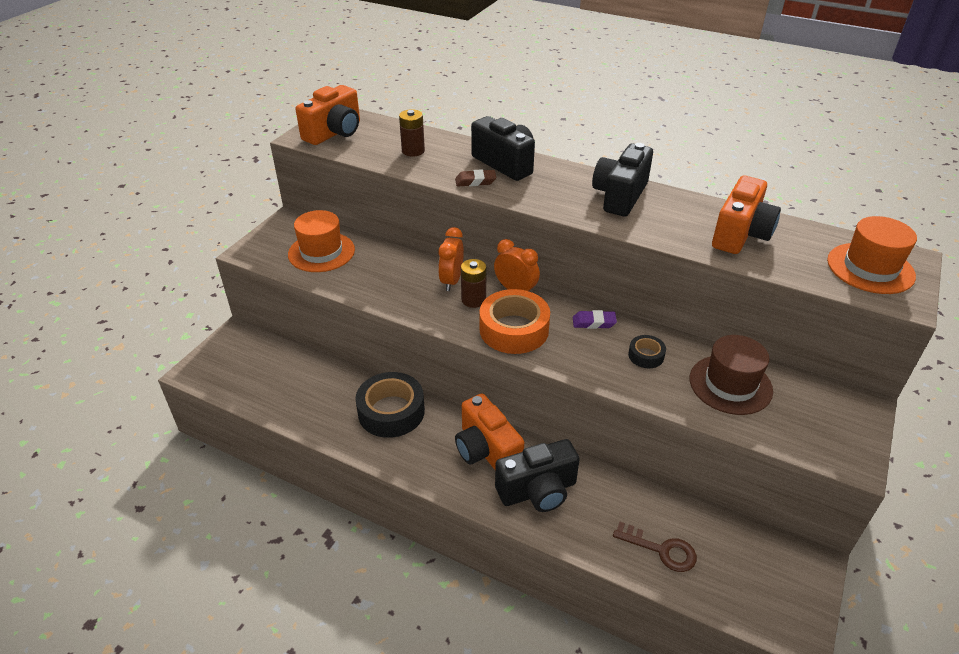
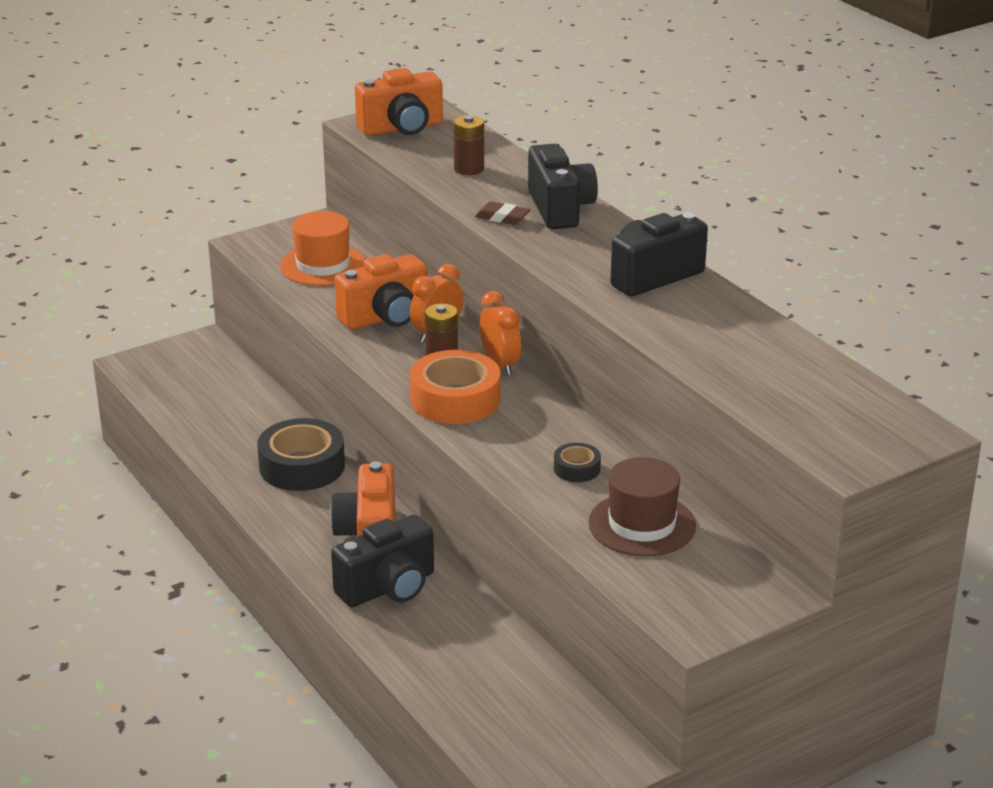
camera: 30 degrees right, 10 degrees down
black camera [495,439,580,512] -> black camera turned 45 degrees counterclockwise [331,515,434,607]
purple eraser [573,310,617,329] -> none
brown key [613,521,697,572] -> none
orange camera [712,176,781,254] -> orange camera moved to [335,254,428,330]
orange hat [827,216,917,294] -> none

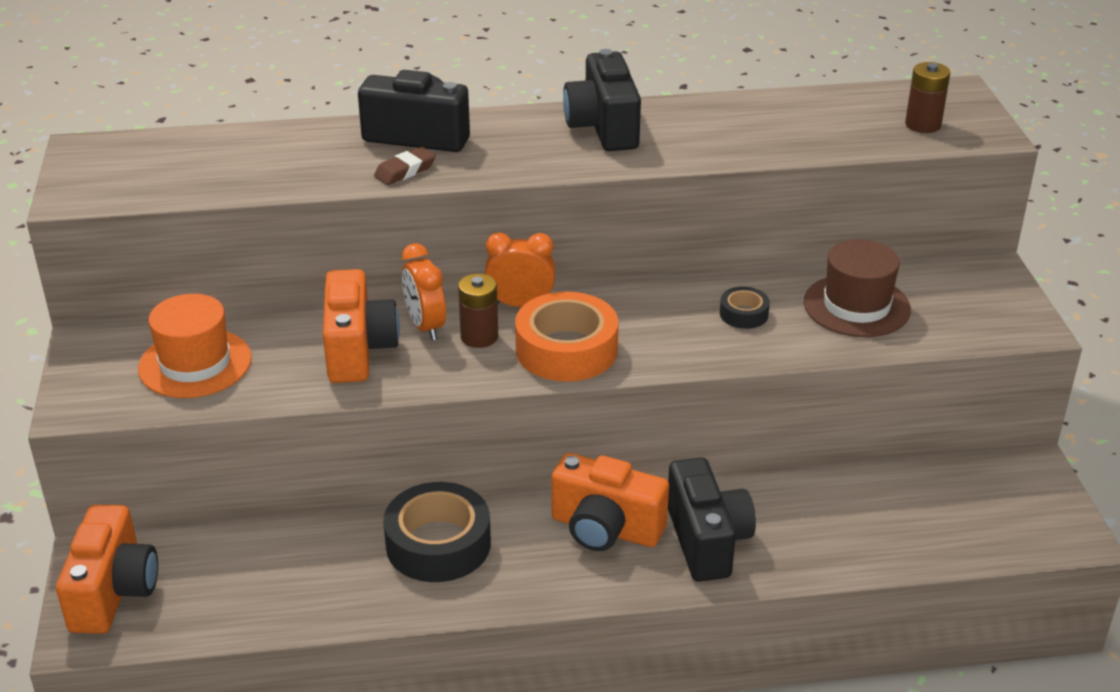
camera: 65 degrees left, 5 degrees up
orange camera [355,68,443,136] -> orange camera moved to [56,505,158,634]
brown battery [453,115,484,175] -> brown battery moved to [905,62,950,133]

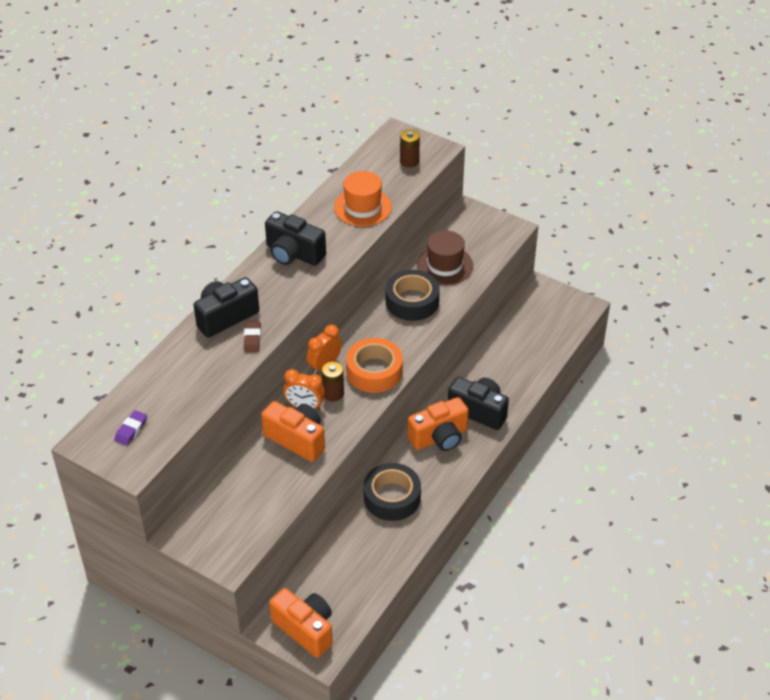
camera: 50 degrees left, 10 degrees up
orange hat [138,294,252,398] -> orange hat moved to [334,171,392,227]
black tape [720,287,770,329] -> black tape [386,270,440,321], size x2.04
none -> purple eraser [114,410,147,446]

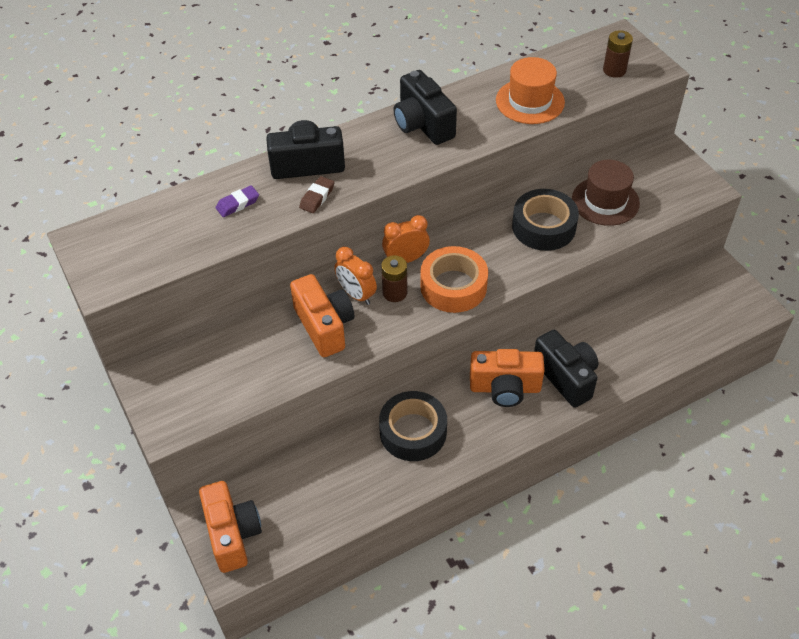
camera: 30 degrees right, 5 degrees up
purple eraser [114,410,147,446] -> purple eraser moved to [216,185,259,217]

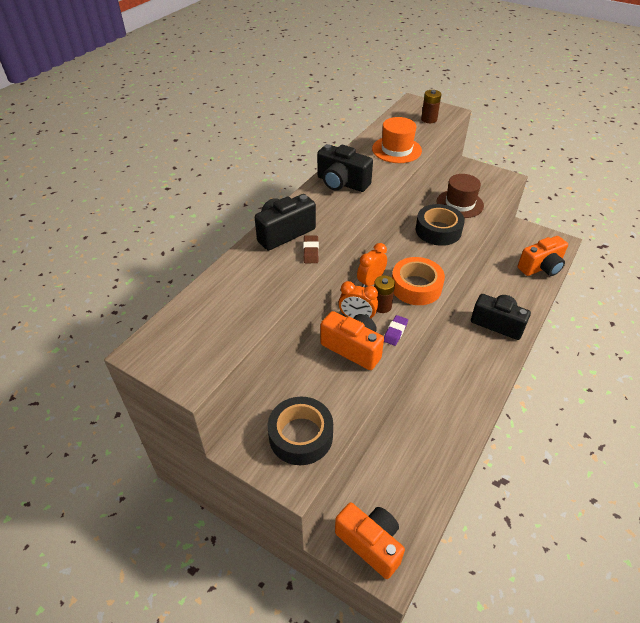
camera: 30 degrees left, 5 degrees down
purple eraser [216,185,259,217] -> purple eraser moved to [384,315,408,346]
black tape [379,391,447,461] -> black tape moved to [268,397,333,465]
orange camera [470,349,545,407] -> orange camera moved to [518,236,568,276]

